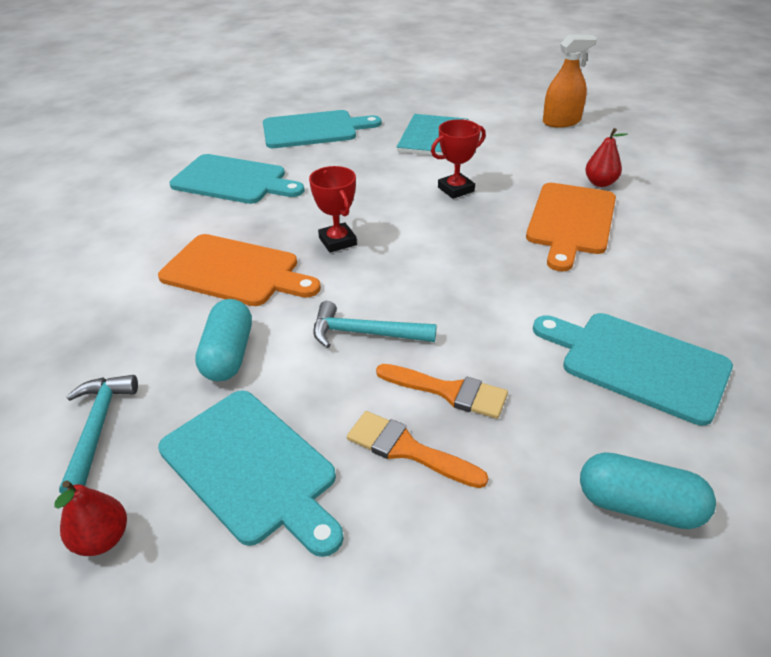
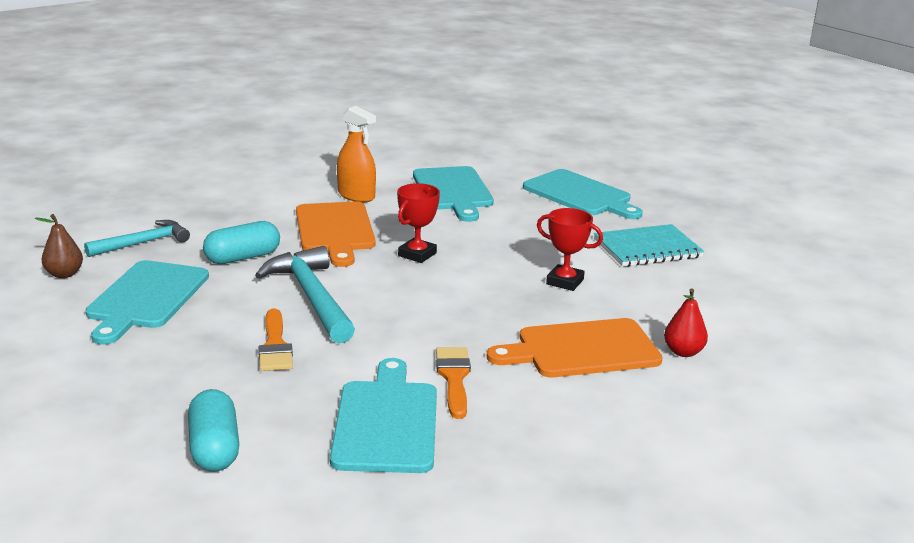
camera: 55 degrees right, 15 degrees down
red pear [54,480,127,556] -> brown pear [35,214,83,278]
turquoise hammer [313,301,437,348] -> turquoise hammer [255,246,355,344], size x1.56
orange brush [347,411,488,488] -> orange brush moved to [436,347,471,419]
orange spray bottle [543,35,597,128] -> orange spray bottle moved to [337,106,376,202]

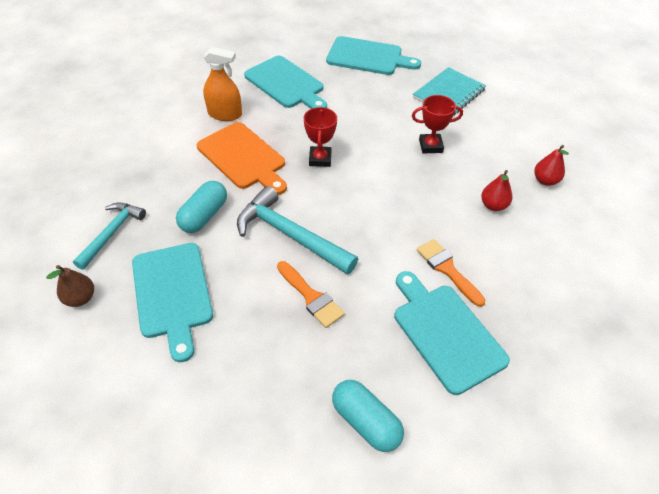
camera: 30 degrees left, 25 degrees up
orange cutting board [487,318,663,377] -> red pear [481,170,512,211]

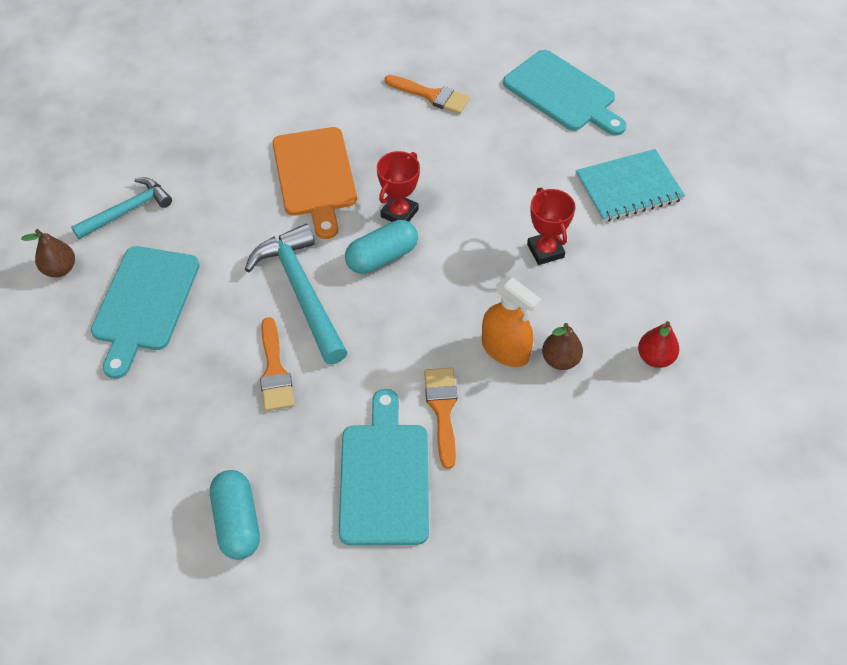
camera: 30 degrees right, 5 degrees up
turquoise capsule [176,181,227,233] -> turquoise capsule moved to [345,220,418,274]
orange spray bottle [203,47,242,121] -> orange spray bottle moved to [482,277,541,367]
turquoise cutting board [244,56,327,109] -> orange brush [385,75,470,114]
red trophy [412,95,463,153] -> red trophy turned 45 degrees clockwise [527,188,575,265]
red pear [481,170,512,211] -> brown pear [542,323,583,370]

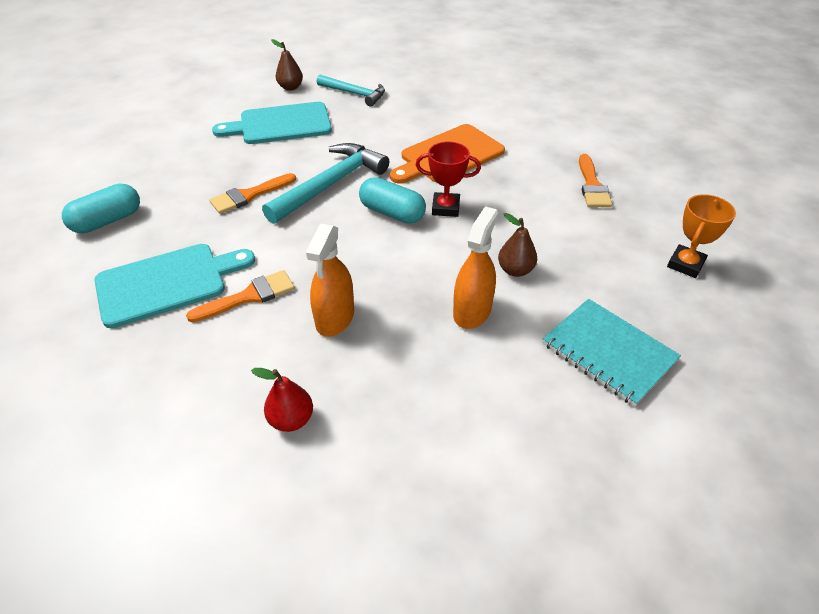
camera: 65 degrees right, 10 degrees down
turquoise cutting board [503,50,627,136] -> orange trophy [667,194,736,278]
red trophy [527,188,575,265] -> orange spray bottle [453,206,498,329]
brown pear [542,323,583,370] -> brown pear moved to [498,213,537,277]
red pear [638,321,679,368] -> red pear moved to [251,368,313,432]

